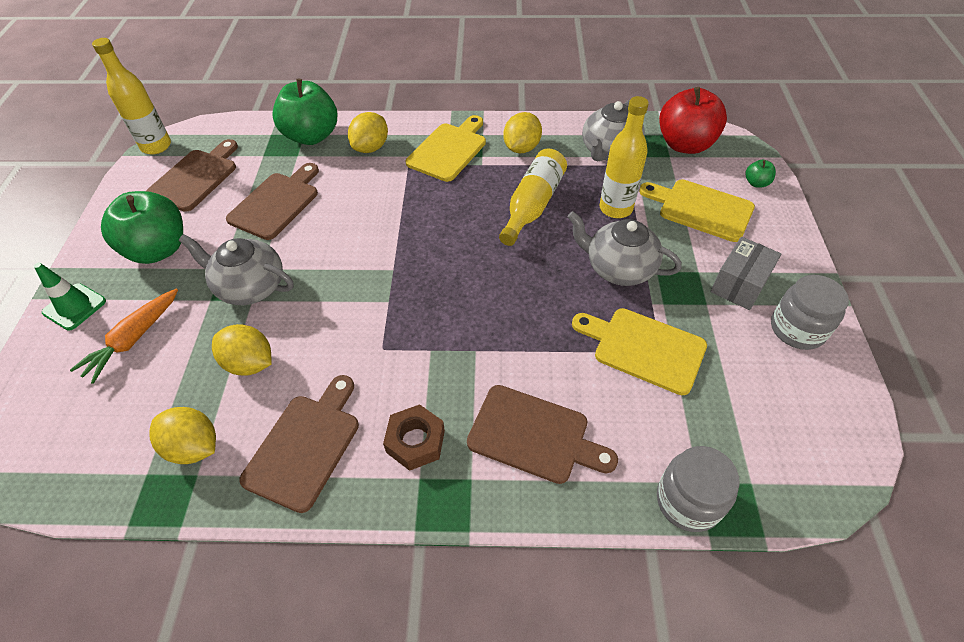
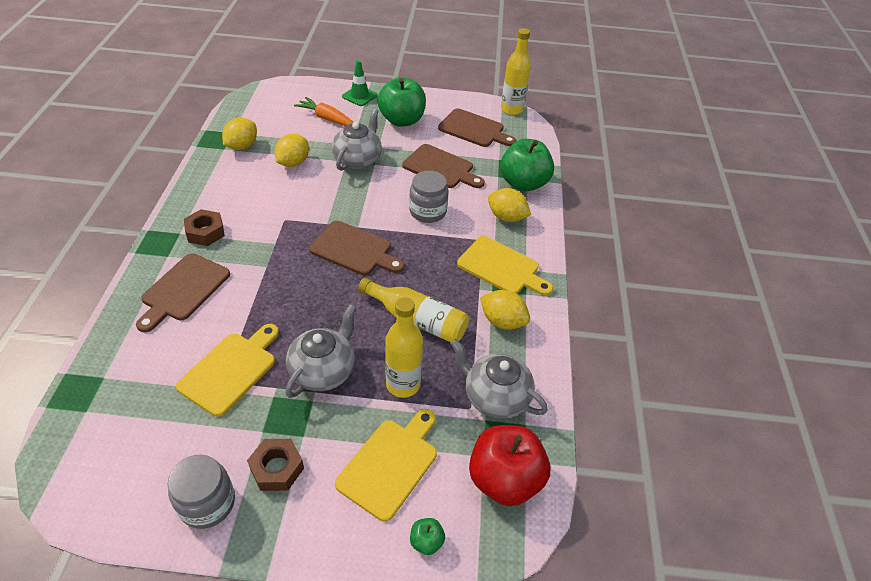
camera: 90 degrees right, 5 degrees down
brown cutting board [239,375,359,513] -> brown cutting board moved to [309,221,404,275]
grey jar [657,446,740,532] -> grey jar moved to [409,171,449,223]
grey box [710,237,781,310] -> brown nut [247,439,304,491]

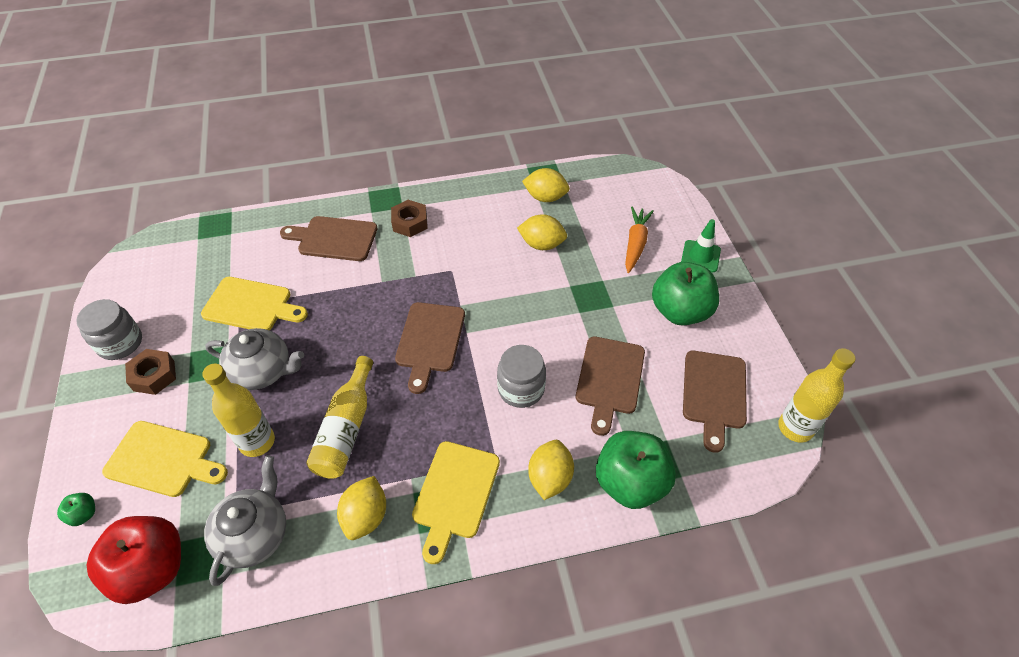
camera: 75 degrees right, 5 degrees up
grey teapot [332,109,382,171] -> none

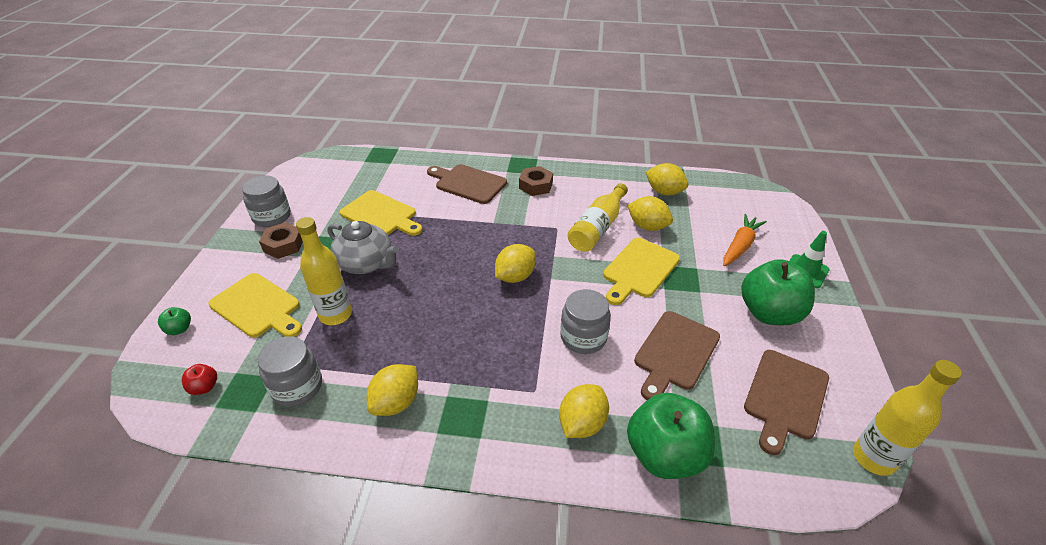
camera: 20 degrees right, 10 degrees down
red apple [86,516,181,604] -> red apple [182,364,217,395], size x0.42
grey teapot [204,455,286,586] -> grey jar [258,336,322,407]
yellow bottle [306,356,373,479] -> yellow bottle moved to [568,183,628,252]
brown cutting board [395,302,465,394] -> yellow lemon [495,244,536,283]
yellow cutting board [412,441,500,564] -> yellow cutting board moved to [603,238,680,305]

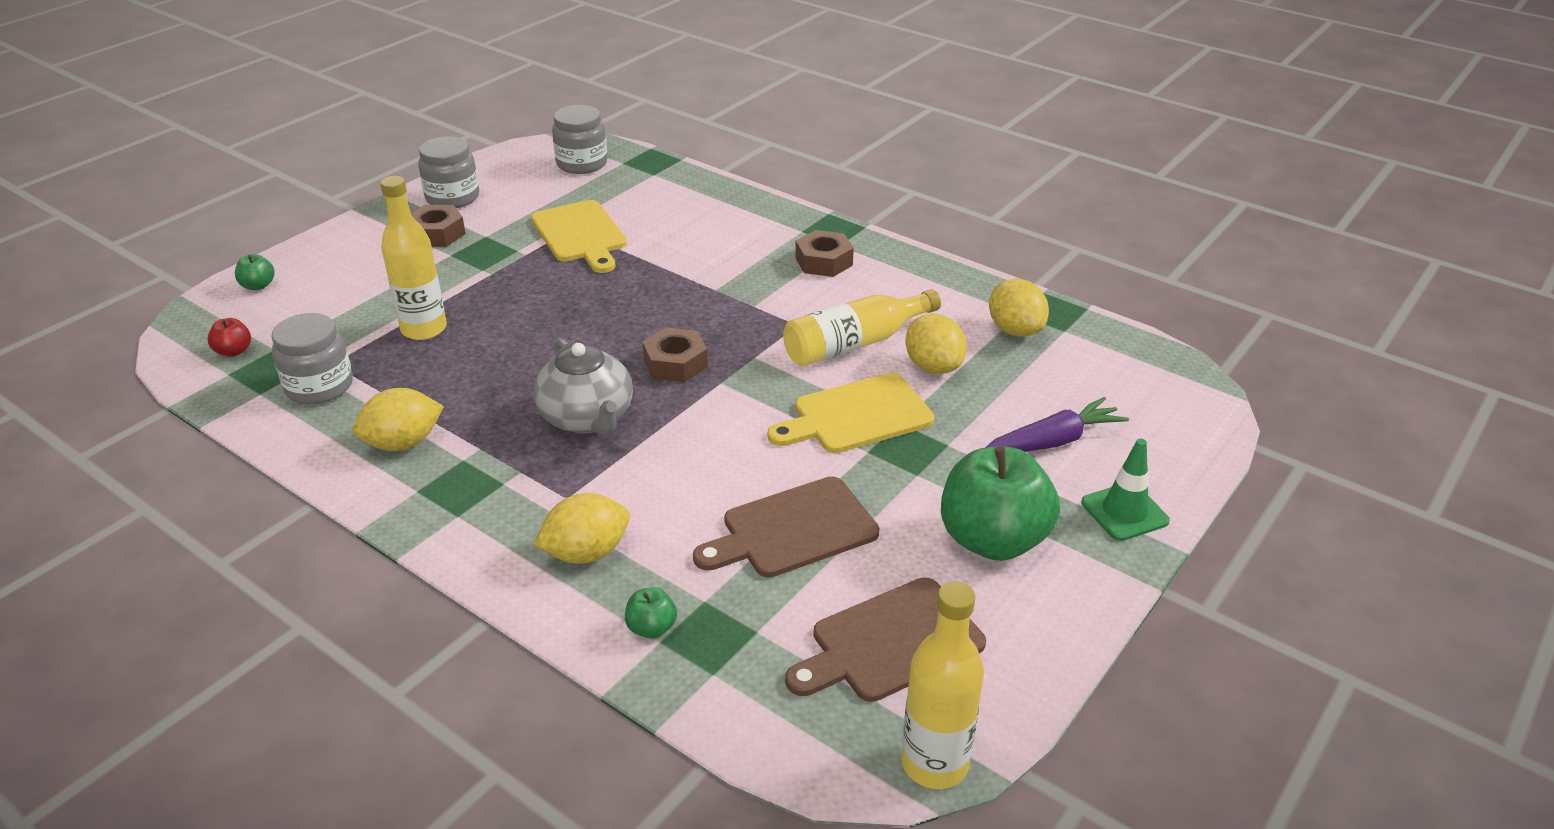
camera: 30 degrees right, 5 degrees down
yellow cutting board [209,273,302,338] -> none
grey teapot [327,221,399,274] -> grey teapot moved to [534,338,633,435]
brown cutting board [427,164,507,204] -> none
yellow lemon [495,244,536,283] -> brown nut [642,327,708,382]
grey jar [560,289,611,354] -> grey jar moved to [552,105,608,174]
green apple [627,393,715,479] -> green apple [625,587,677,639], size x0.42
orange carrot [723,214,767,266] -> purple carrot [985,397,1129,452]

